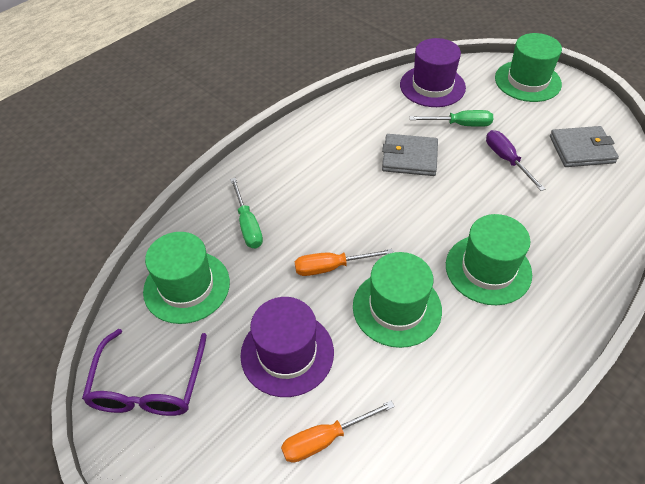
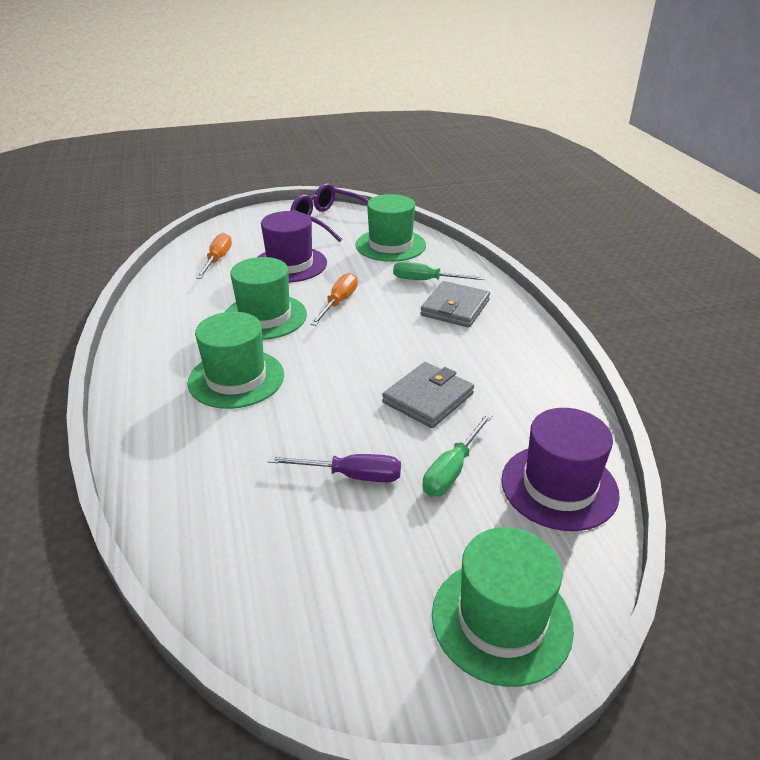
camera: 120 degrees right, 15 degrees down
grey wallet [550,126,619,167] -> grey wallet moved to [420,281,490,328]

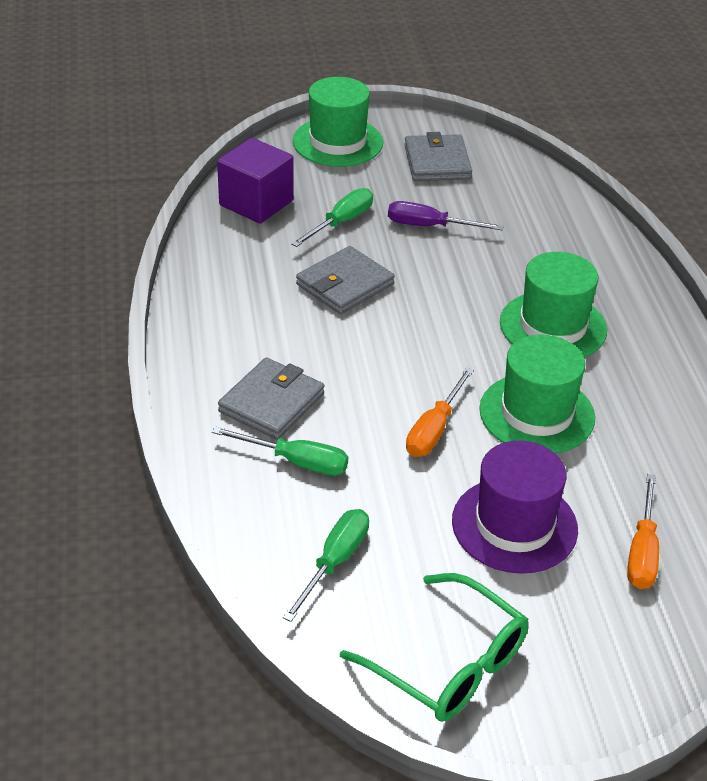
camera: 175 degrees left, 5 degrees up
purple glasses [290,183,369,242] -> green glasses [340,573,529,722]
green hat [355,194,426,262] -> green screwdriver [283,509,369,622]
purple hat [501,408,620,531] -> purple cube [217,138,293,223]
none -> grey wallet [404,132,472,181]

